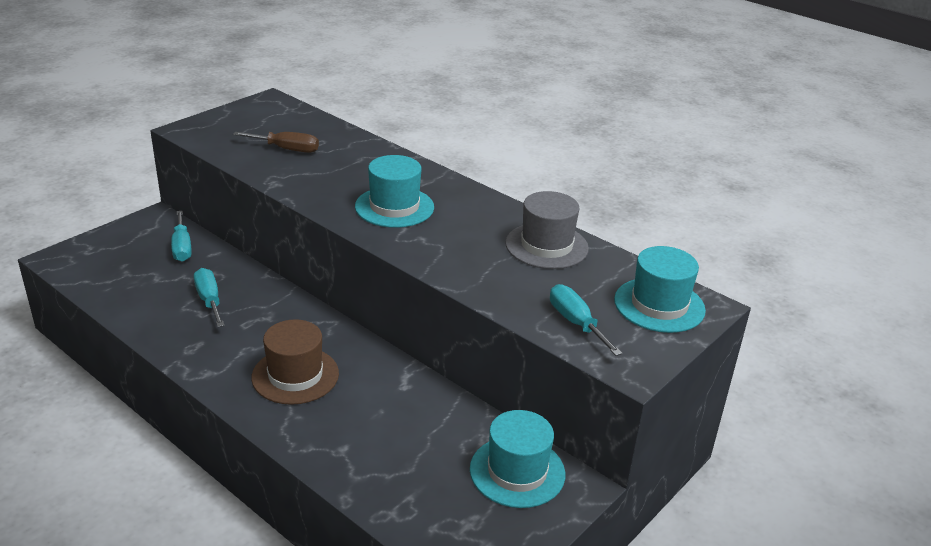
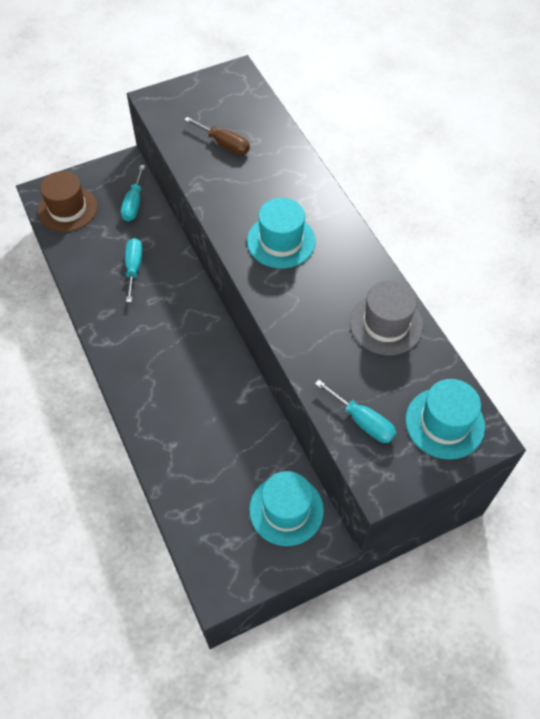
camera: 25 degrees right, 25 degrees up
brown hat [251,319,339,405] -> brown hat moved to [38,171,97,232]
turquoise screwdriver [550,284,623,356] -> turquoise screwdriver turned 135 degrees clockwise [315,380,396,443]

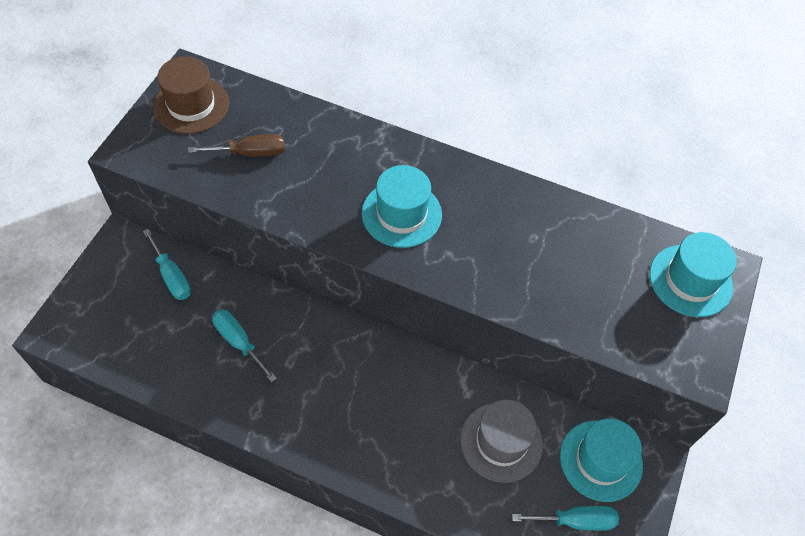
camera: 45 degrees left, 0 degrees up
brown hat [38,171,97,232] -> brown hat moved to [153,56,229,134]
turquoise screwdriver [315,380,396,443] -> turquoise screwdriver moved to [512,506,619,531]
grey hat [350,280,423,355] -> grey hat moved to [461,400,543,483]

